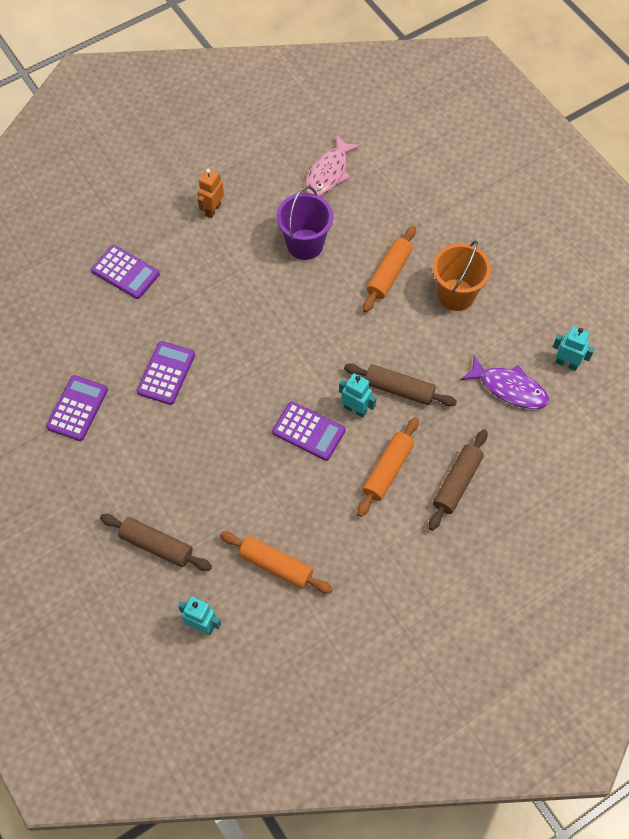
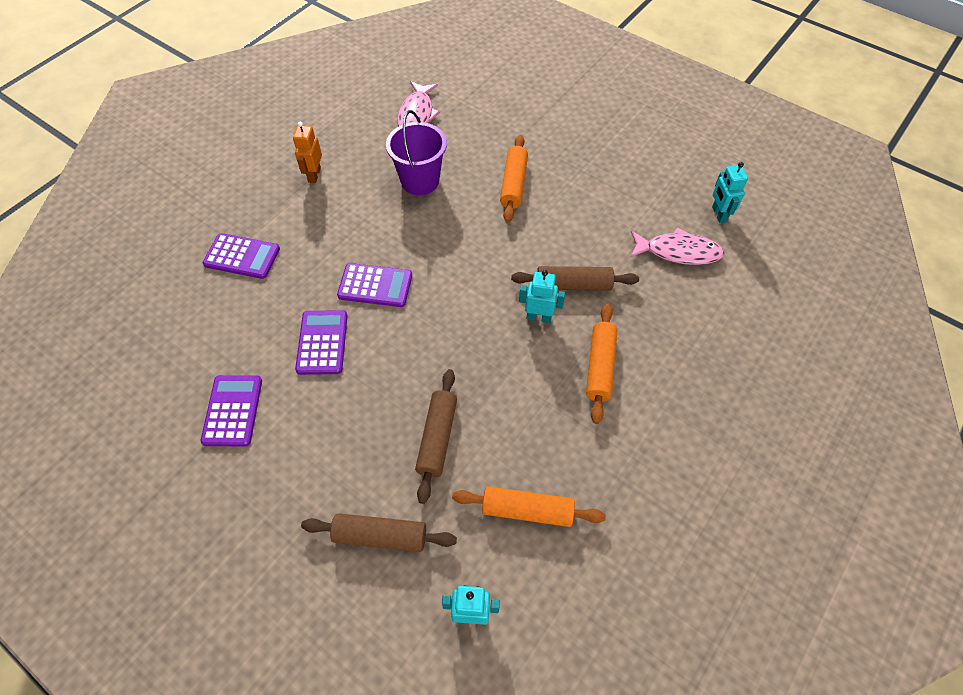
camera: 20 degrees left, 5 degrees down
purple calculator [272,402,345,461] -> purple calculator moved to [337,263,412,307]
brown rolling pin [429,429,488,531] -> brown rolling pin moved to [415,369,457,504]
orange bucket [433,240,491,311] -> none
purple fish [461,355,549,409] -> pink fish [630,228,724,265]
turquoise robot [553,327,595,371] -> turquoise robot turned 105 degrees counterclockwise [712,162,748,223]

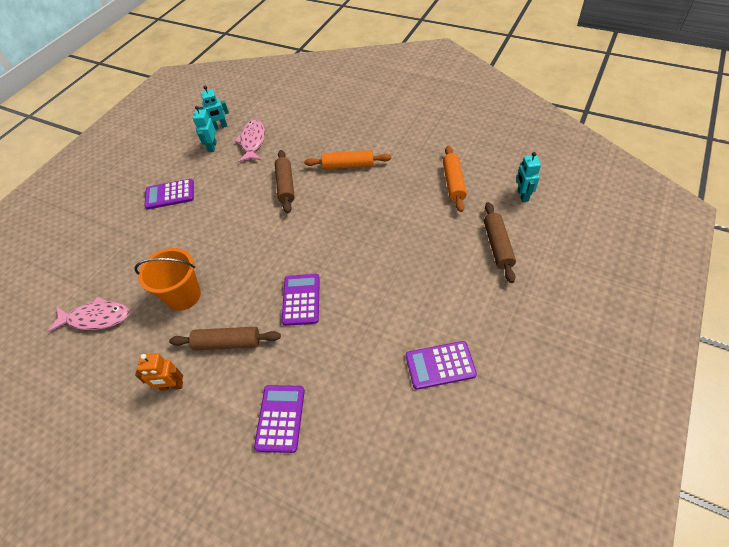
camera: 95 degrees left, 5 degrees down
purple calculator [295,310,348,375] -> purple calculator moved to [144,179,194,210]
purple bucket [386,110,447,195] -> orange bucket [134,248,201,311]
brown rolling pin [415,369,457,504] -> brown rolling pin moved to [169,327,281,350]
orange rolling pin [500,135,528,222] -> none
turquoise robot [519,270,565,323] -> turquoise robot moved to [193,106,217,152]

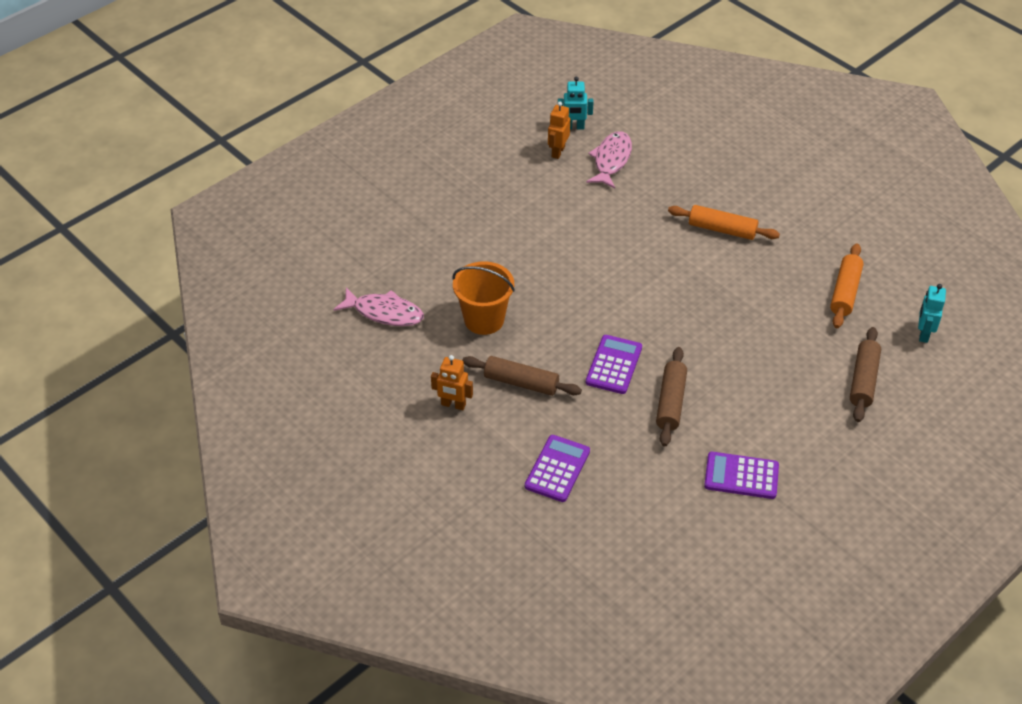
camera: 15 degrees right, 5 degrees down
purple calculator [144,179,194,210] -> none
turquoise robot [193,106,217,152] -> orange robot [548,102,570,159]
brown rolling pin [275,150,295,213] -> brown rolling pin moved to [656,347,687,447]

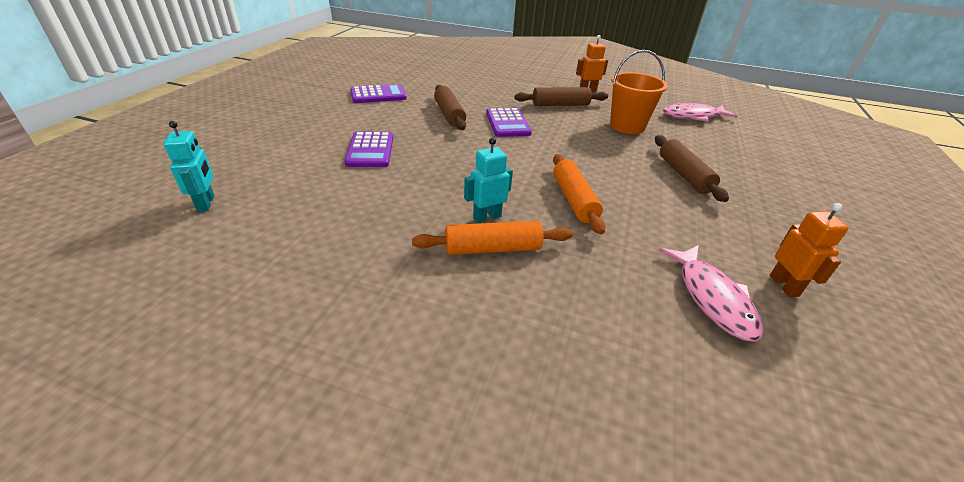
camera: 150 degrees right, 10 degrees down
purple calculator [525,435,590,502] -> purple calculator moved to [345,132,393,167]
turquoise robot [558,77,594,129] -> turquoise robot moved to [464,138,513,223]
orange rolling pin [830,243,864,328] -> orange rolling pin moved to [553,154,606,234]
brown rolling pin [850,327,881,422] -> brown rolling pin moved to [655,135,729,202]

